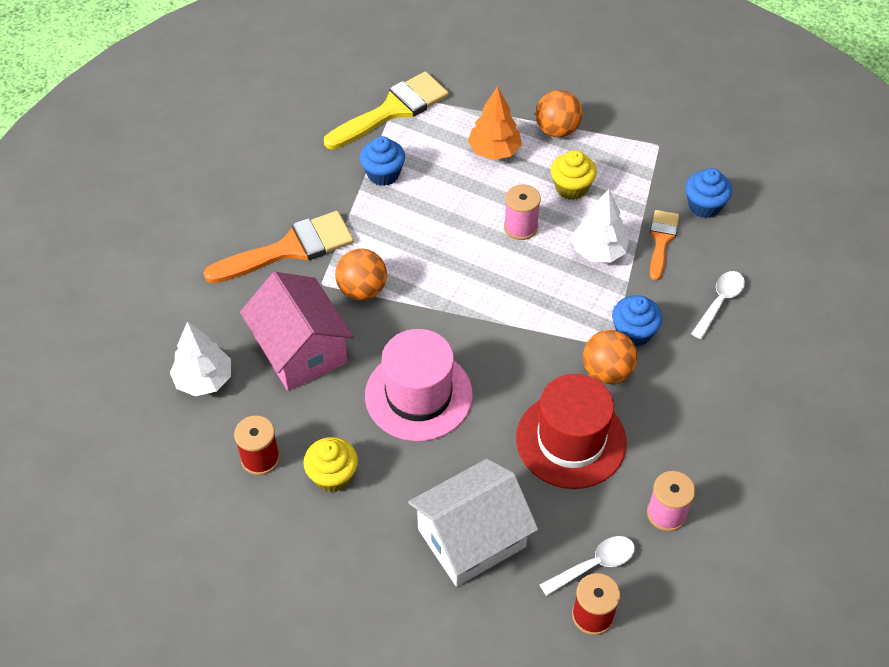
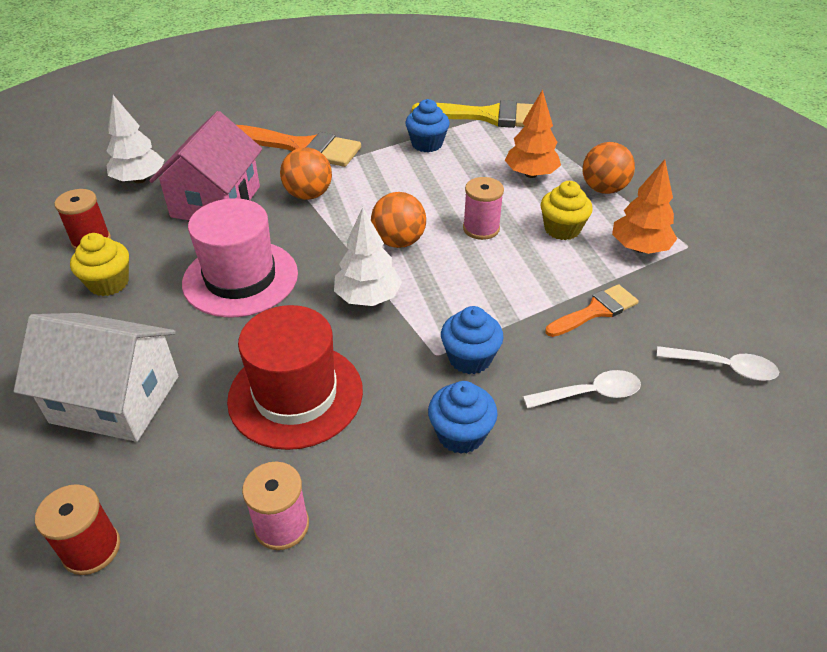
camera: 45 degrees right, 10 degrees down
white spoon [540,536,635,596] -> white spoon moved to [656,346,779,381]
white tree [572,189,629,263] -> white tree moved to [334,207,402,306]
orange ball [583,330,637,384] -> orange ball moved to [371,192,426,248]
blue cupcake [685,168,732,218] -> blue cupcake moved to [428,381,498,454]
none -> orange tree [612,159,677,254]

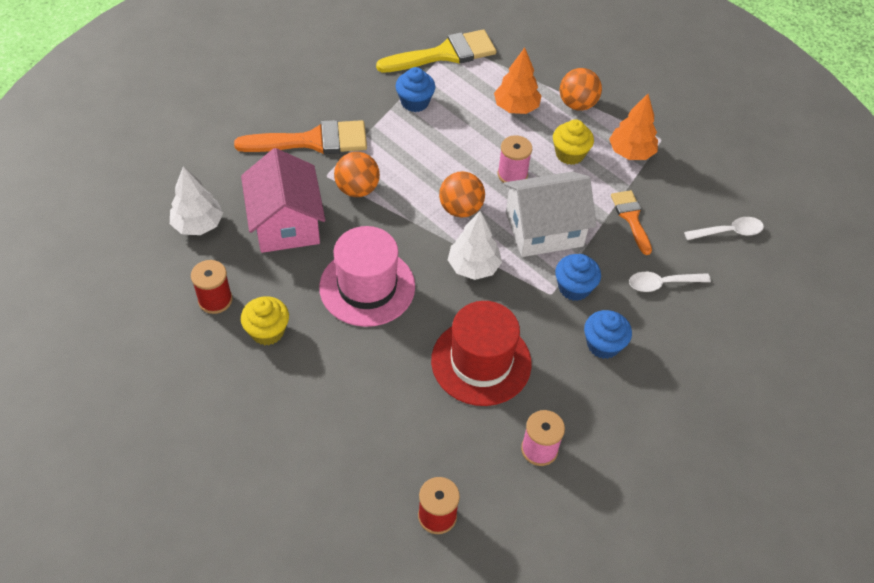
camera: 30 degrees left, 10 degrees up
white house [14,313,178,442] -> white house moved to [504,171,597,257]
white spoon [523,370,641,409] -> white spoon turned 150 degrees counterclockwise [629,272,711,292]
orange brush [545,284,639,337] -> orange brush turned 45 degrees counterclockwise [611,190,652,255]

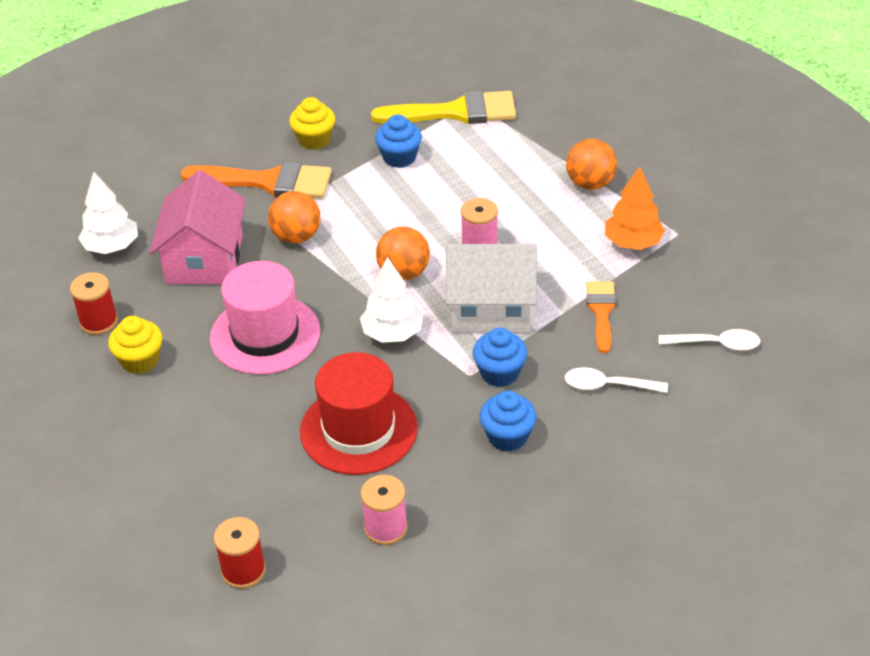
camera: 20 degrees right, 10 degrees down
orange tree [494,48,542,114] -> none
yellow cupcake [553,119,594,165] -> yellow cupcake moved to [289,97,335,150]

